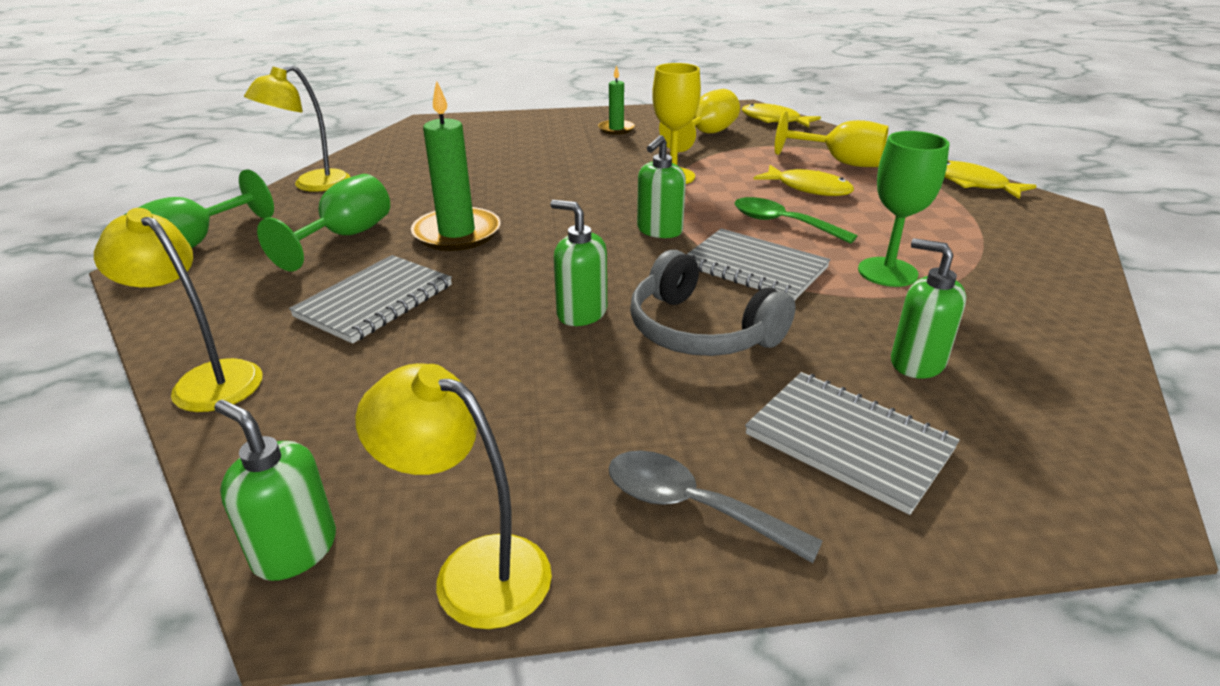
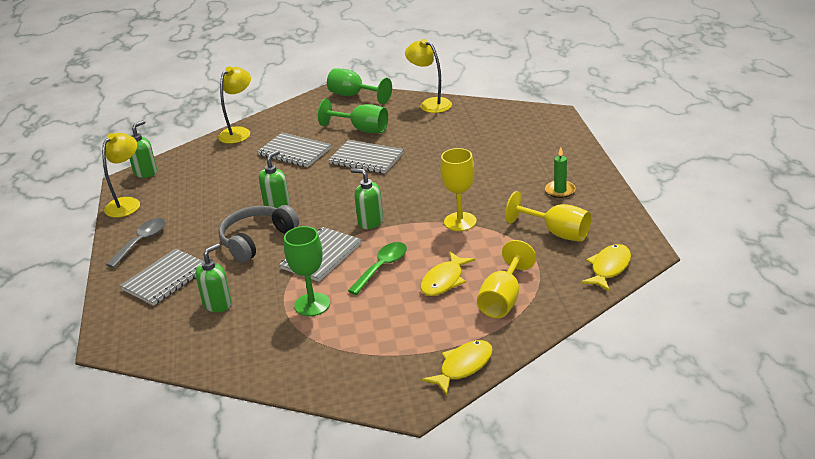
camera: 90 degrees right, 0 degrees up
green candle [411,80,501,251] -> grey notebook [329,140,404,174]

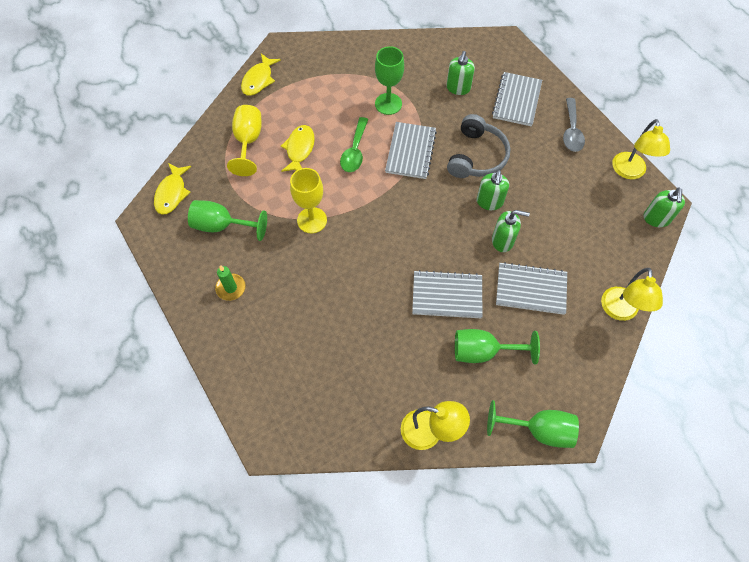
camera: 155 degrees right, 30 degrees up
green soap dispenser [351,168,383,229] -> green soap dispenser moved to [492,210,530,252]
yellow goblet [505,191,591,242] -> green goblet [188,200,267,241]

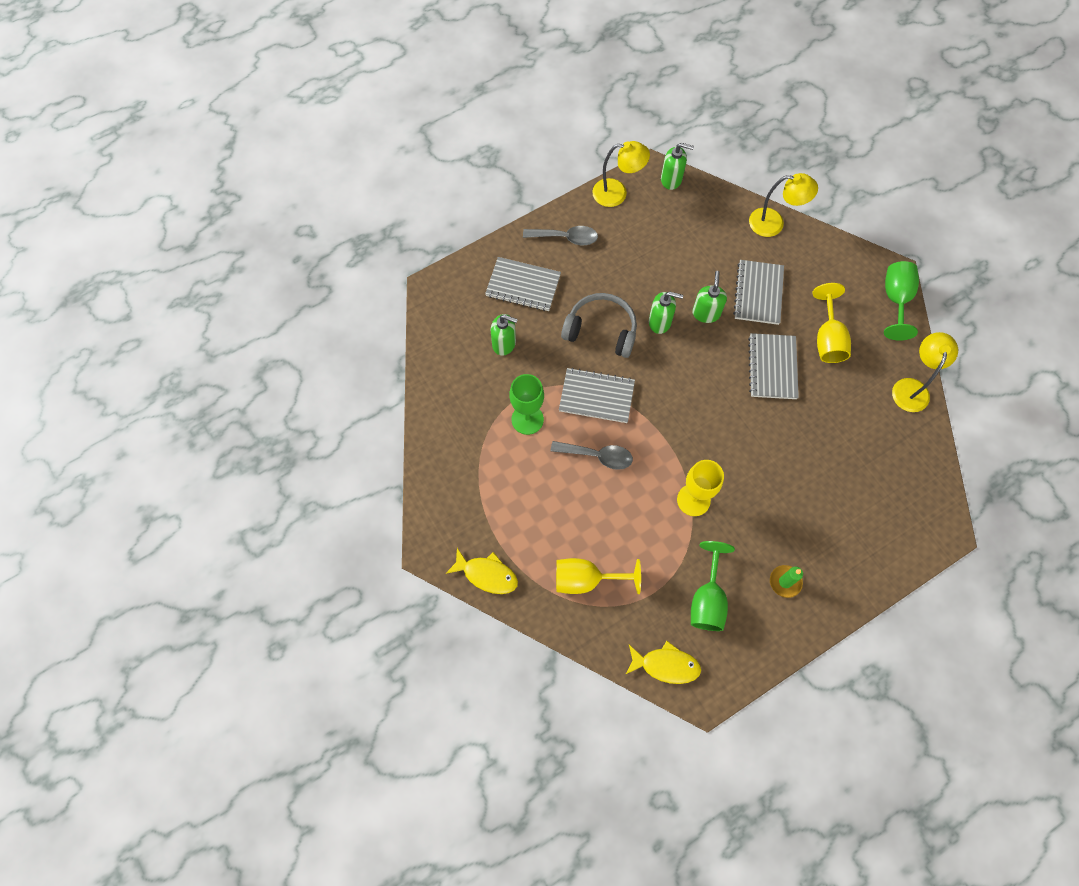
camera: 90 degrees left, 5 degrees up
yellow fish [281,125,315,172] -> none
green spoon [340,117,368,172] -> grey spoon [551,441,633,470]
green goblet [455,329,540,365] -> yellow goblet [812,283,851,363]

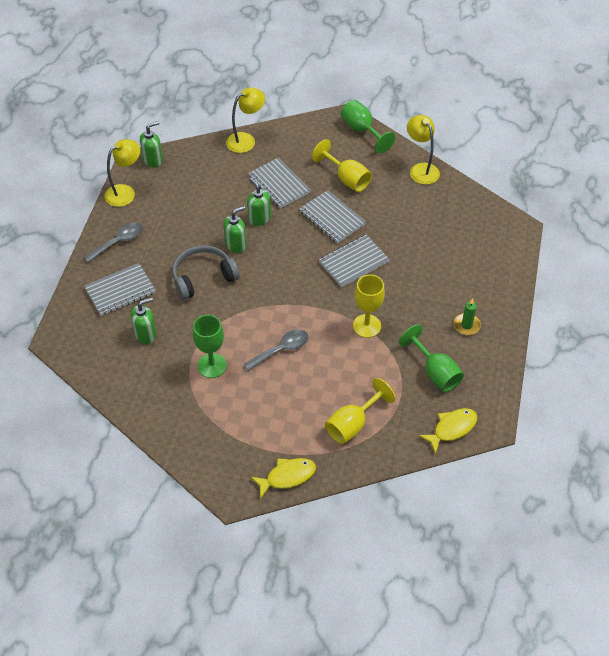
camera: 45 degrees left, 15 degrees down
grey notebook [559,368,635,423] -> grey notebook moved to [319,235,390,287]

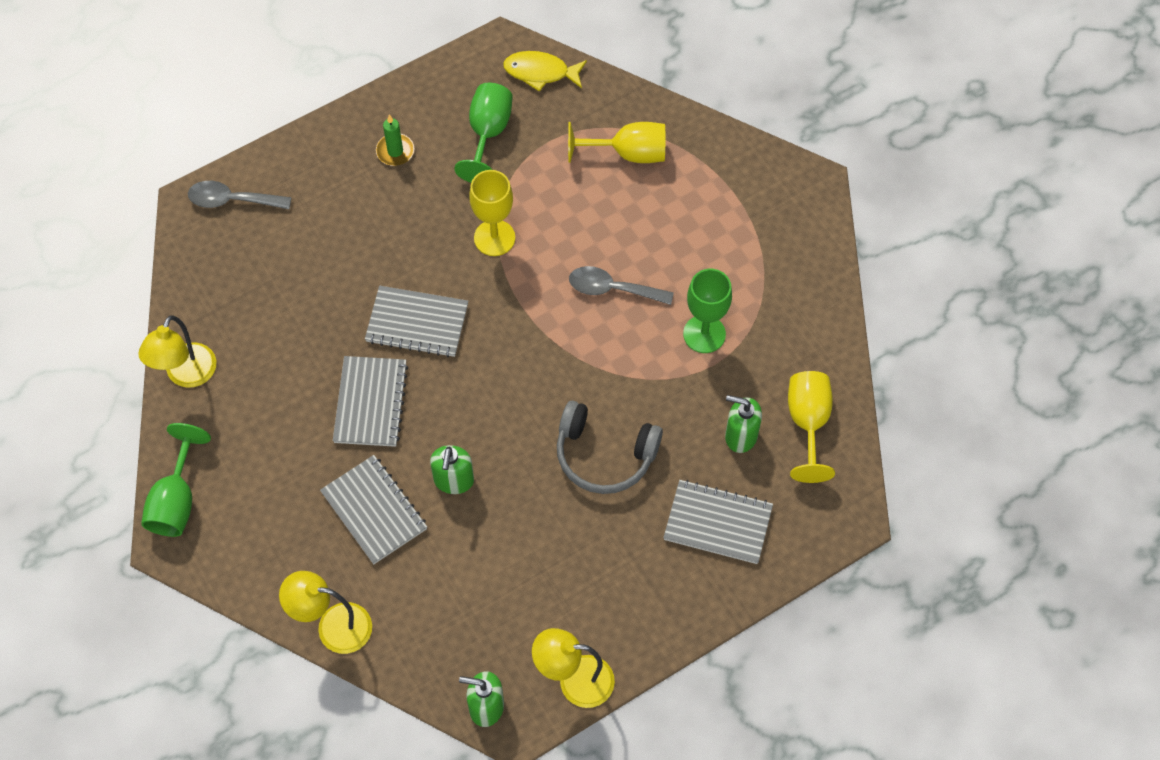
camera: 135 degrees left, 10 degrees up
grey spoon [84,222,143,263] -> grey spoon moved to [188,181,292,209]
green soap dispenser [223,206,247,253] -> none
grey notebook [248,158,310,209] -> grey notebook turned 45 degrees counterclockwise [320,455,427,564]
yellow fish [251,458,316,499] -> none
yellow goblet [312,139,372,192] -> yellow goblet moved to [788,371,835,483]

